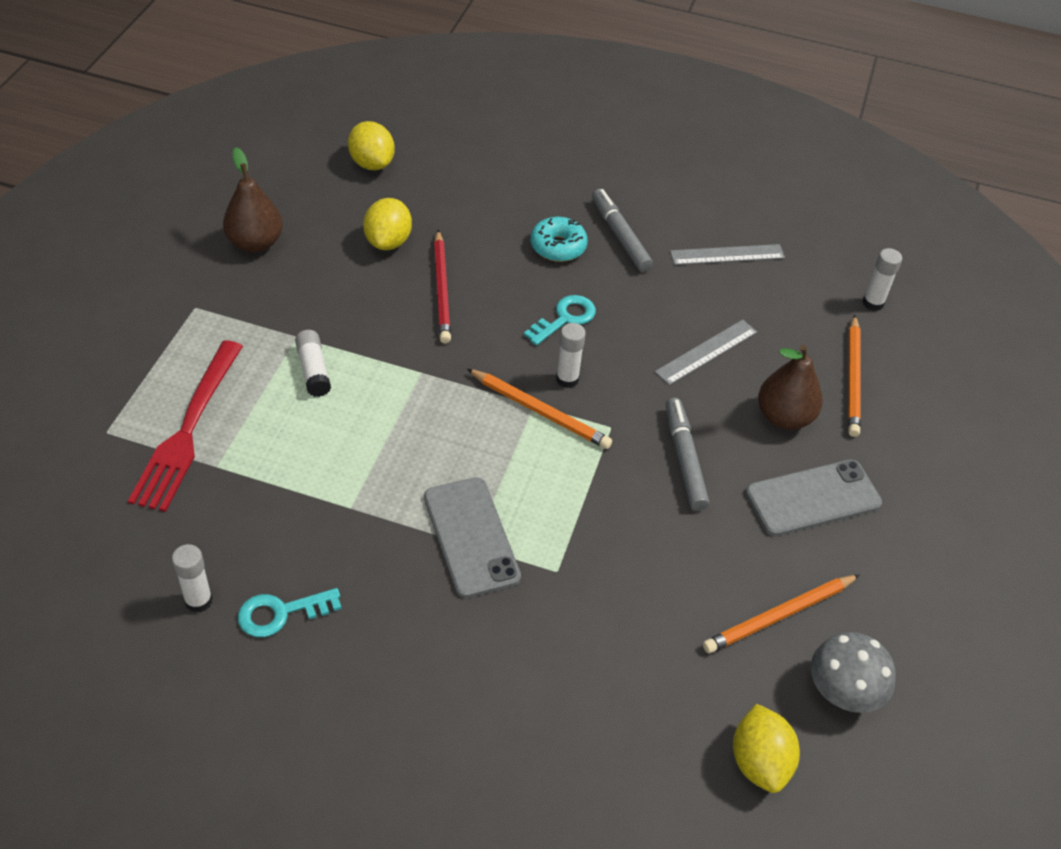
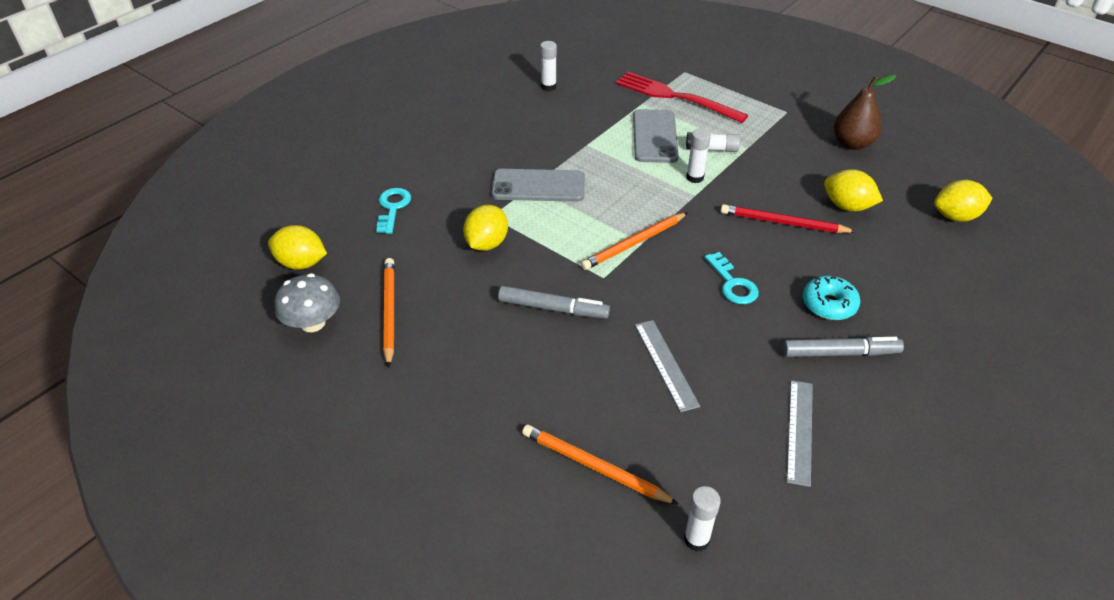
camera: 115 degrees right, 5 degrees down
turquoise key [238,588,342,637] -> turquoise key moved to [376,188,411,234]
white glue stick [556,323,586,388] -> white glue stick moved to [686,129,711,183]
grey phone [746,459,882,536] -> grey phone moved to [633,109,679,163]
brown pear [758,345,823,430] -> none
none -> yellow lemon [463,205,508,251]

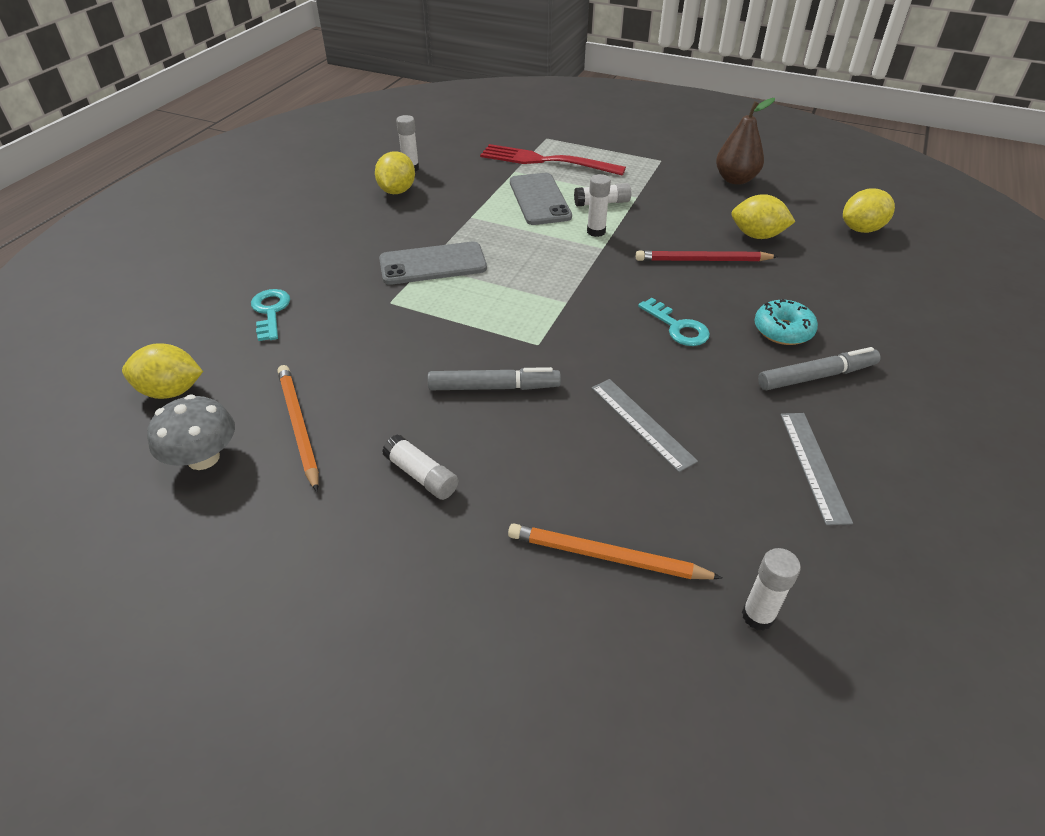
camera: 15 degrees left, 0 degrees up
yellow lemon [463,205,508,251] -> yellow lemon moved to [375,151,415,194]
orange pencil [581,212,688,270] -> none
none -> white glue stick [382,434,458,500]

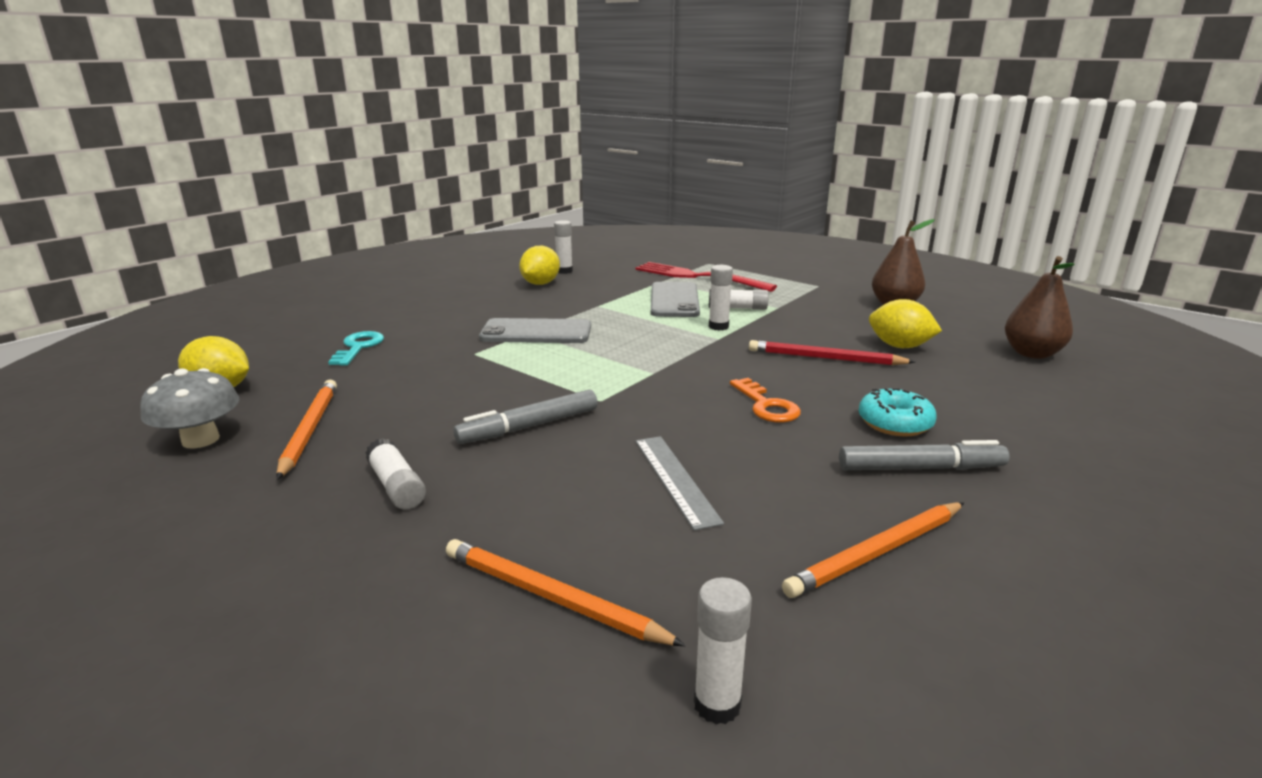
camera: 15 degrees right, 20 degrees down
grey marker [427,367,561,390] -> grey marker turned 135 degrees clockwise [453,390,597,444]
turquoise key [638,298,710,346] -> orange key [730,378,801,423]
grey ruler [780,413,853,525] -> orange pencil [782,502,964,598]
yellow lemon [843,188,895,233] -> brown pear [1005,256,1074,359]

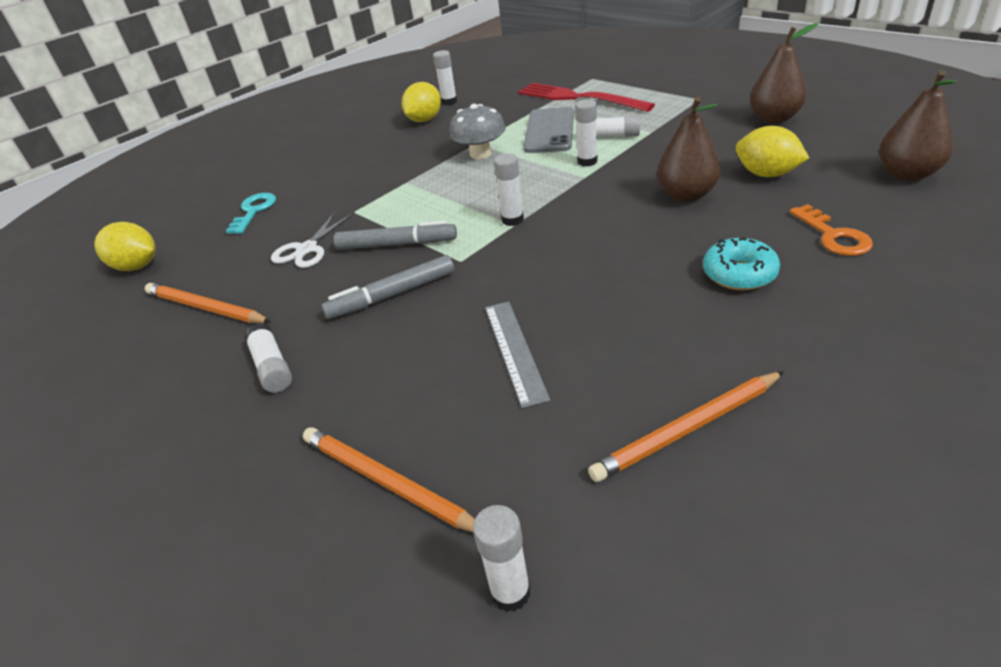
camera: 10 degrees right, 15 degrees up
grey mushroom [140,368,239,448] -> grey mushroom moved to [449,104,506,159]
orange pencil [276,380,337,480] -> orange pencil turned 60 degrees counterclockwise [145,283,271,323]
grey phone [479,318,591,343] -> none
orange key [730,378,801,423] -> orange key moved to [790,204,873,256]
red pencil [749,340,915,365] -> brown pear [657,97,720,202]
grey marker [839,440,1010,470] -> grey marker moved to [334,220,457,250]
none -> white scissors [271,212,354,268]
none -> white glue stick [494,153,524,226]

